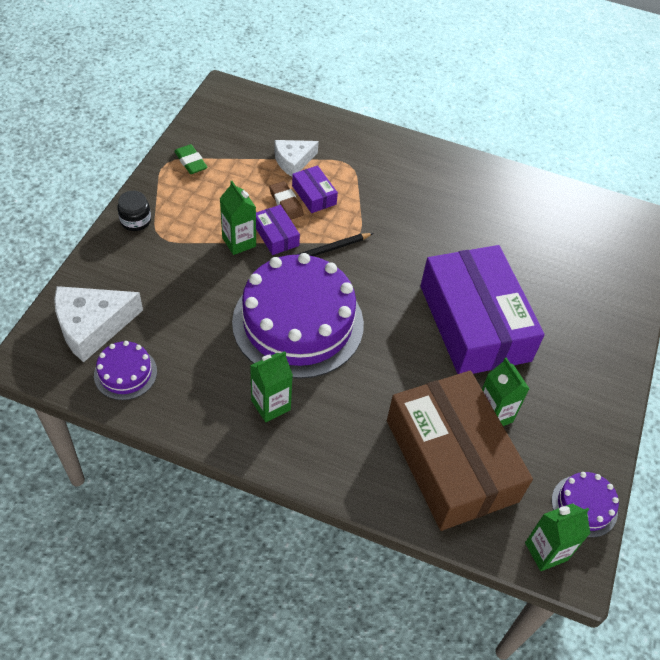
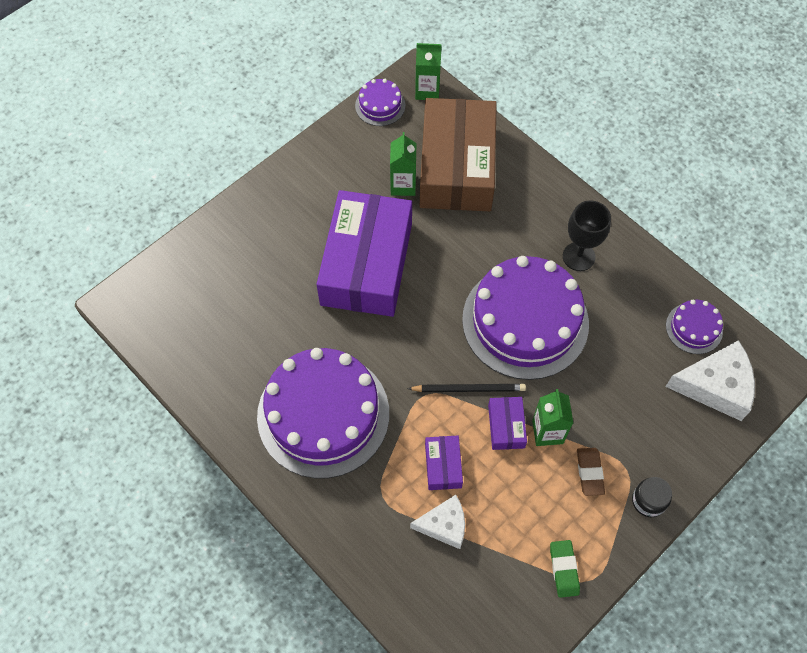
camera: 150 degrees left, 10 degrees up
green carton [250,351,293,422] -> black goblet [563,200,611,271]
brown eraser [269,181,304,220] -> brown eraser moved to [577,448,605,496]
none -> purple cake [257,348,389,478]

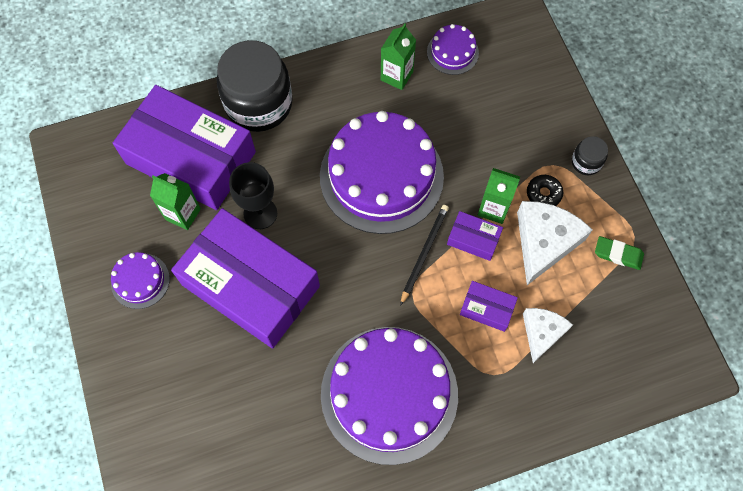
camera: 65 degrees left, 5 degrees up
purple cake [355,79,405,126] -> purple cake moved to [111,252,170,309]
green carton [415,43,442,100] -> green carton moved to [381,23,416,90]
brown box [420,98,497,211] -> purple box [113,85,256,210]
black goblet [563,200,611,271] -> black goblet moved to [229,162,277,229]
brown eraser [577,448,605,496] -> black donut [527,175,563,206]
white cheese [665,340,755,421] -> white cheese moved to [517,201,593,285]
none -> black jar [217,40,293,132]

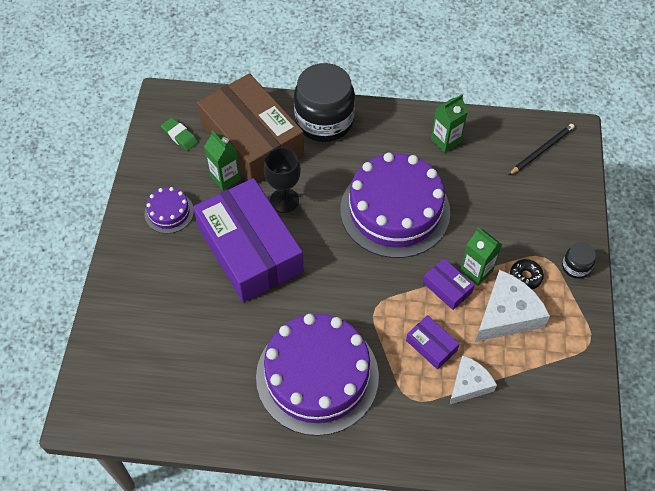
camera: 25 degrees right, 10 degrees down
purple box [113,85,256,210] -> brown box [197,73,304,182]
black pencil [400,205,449,306] -> black pencil moved to [508,124,575,176]
purple cake [427,24,479,75] -> none
green eraser [595,236,644,270] -> green eraser moved to [161,117,198,151]

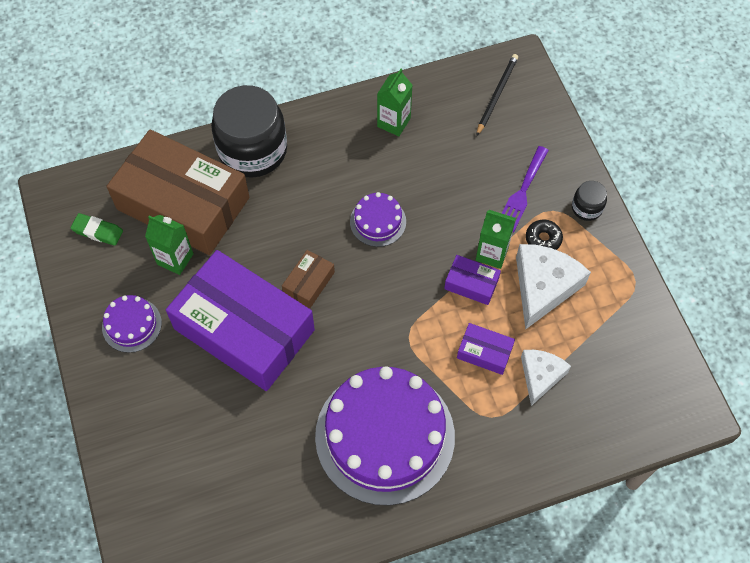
camera: 25 degrees left, 5 degrees up
black goblet [264,147,301,213] -> none
purple cake [340,153,450,258] -> purple cake [350,192,406,247], size x0.45
none -> brown box [282,250,335,308]
none -> purple fork [502,146,549,232]

